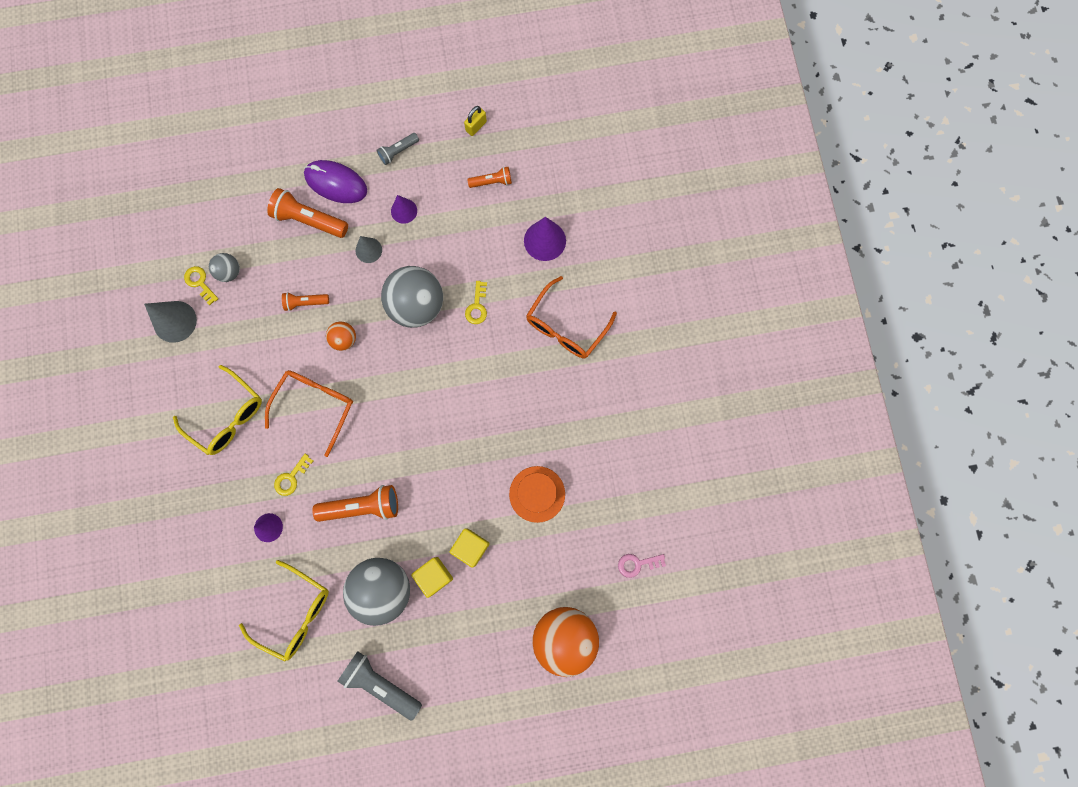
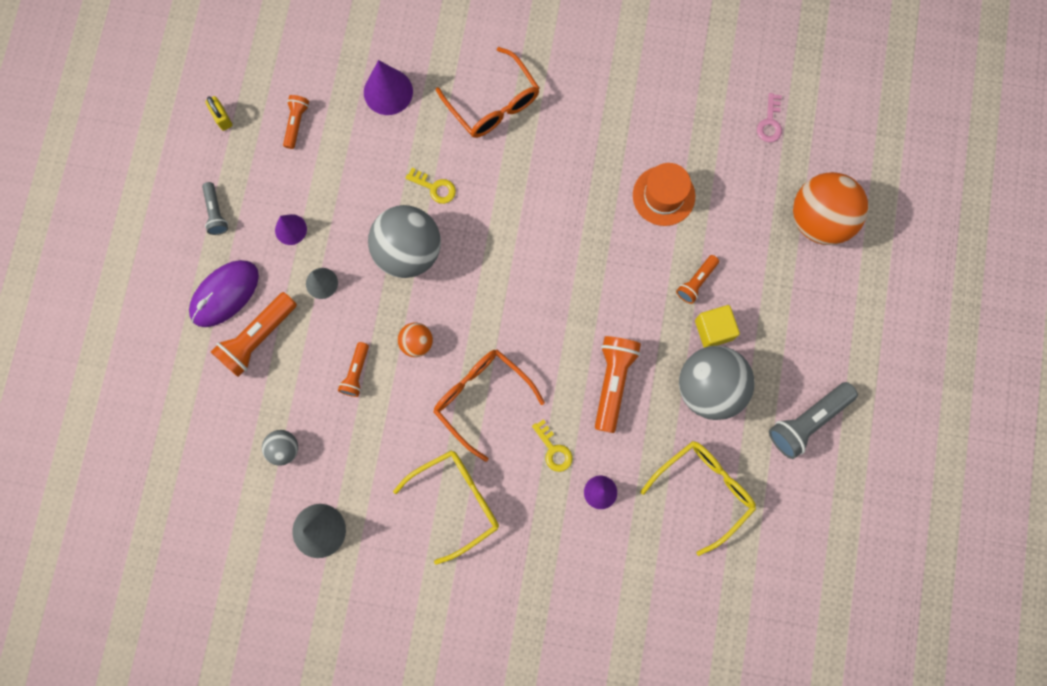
camera: 70 degrees left, 0 degrees up
yellow key [184,266,219,305] -> none
yellow cube [450,528,490,568] -> orange flashlight [676,255,719,304]

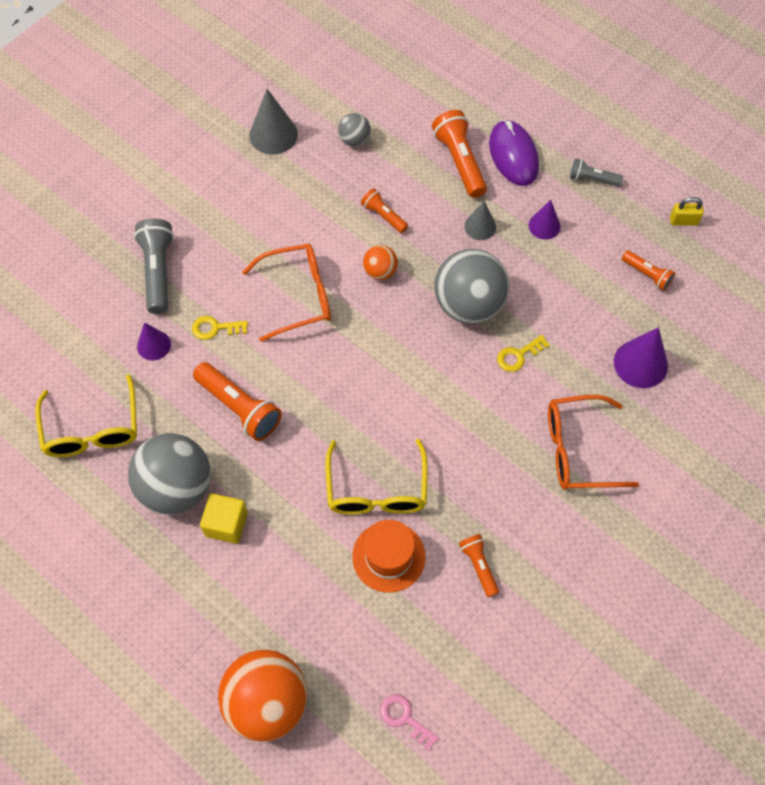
camera: 120 degrees right, 15 degrees down
yellow glasses [393,450,499,565] -> yellow glasses moved to [326,439,428,515]
orange flashlight [676,255,719,304] -> orange flashlight moved to [459,534,499,597]
grey flashlight [769,382,858,459] -> grey flashlight moved to [134,218,174,314]

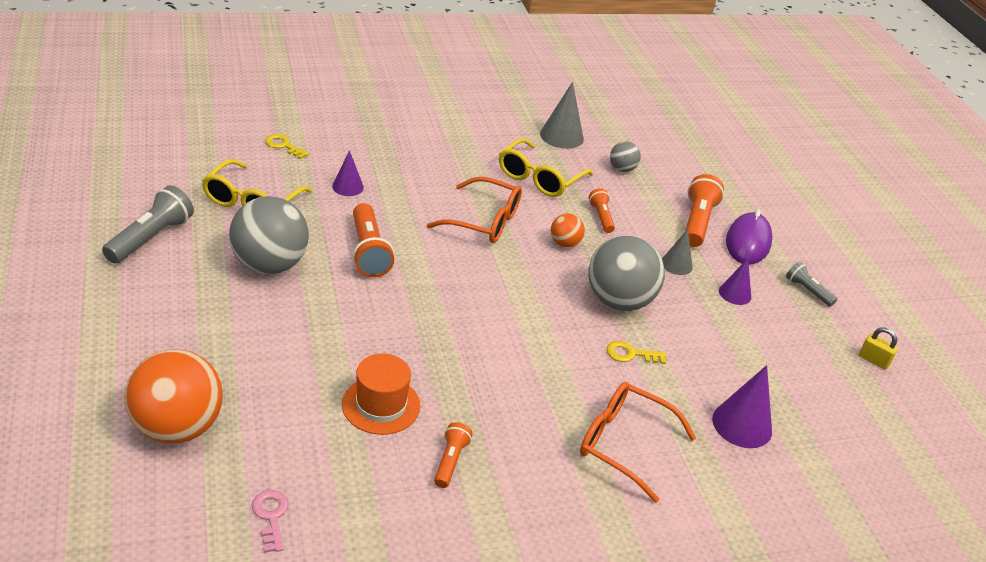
camera: 30 degrees right, 25 degrees down
grey flashlight [134,218,174,314] -> grey flashlight moved to [102,185,194,263]
yellow key [192,316,248,340] -> yellow key moved to [265,134,310,159]
yellow cube [200,493,248,544] -> none
yellow glasses [326,439,428,515] -> yellow glasses moved to [499,138,593,197]
orange flashlight [622,250,675,291] -> none

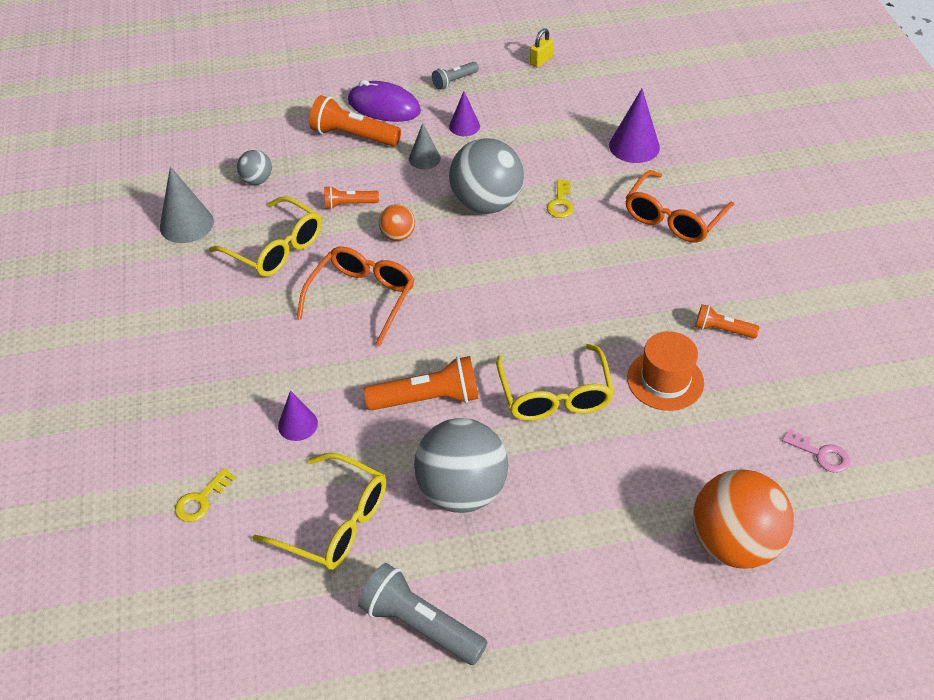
camera: 80 degrees left, 10 degrees up
pink key [252,490,289,553] -> pink key turned 135 degrees counterclockwise [782,429,850,473]
none -> yellow glasses [496,344,614,421]

